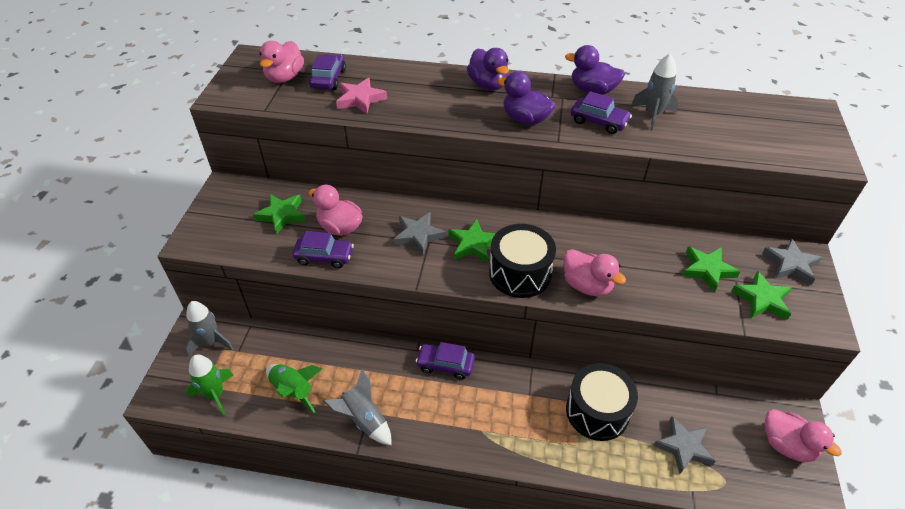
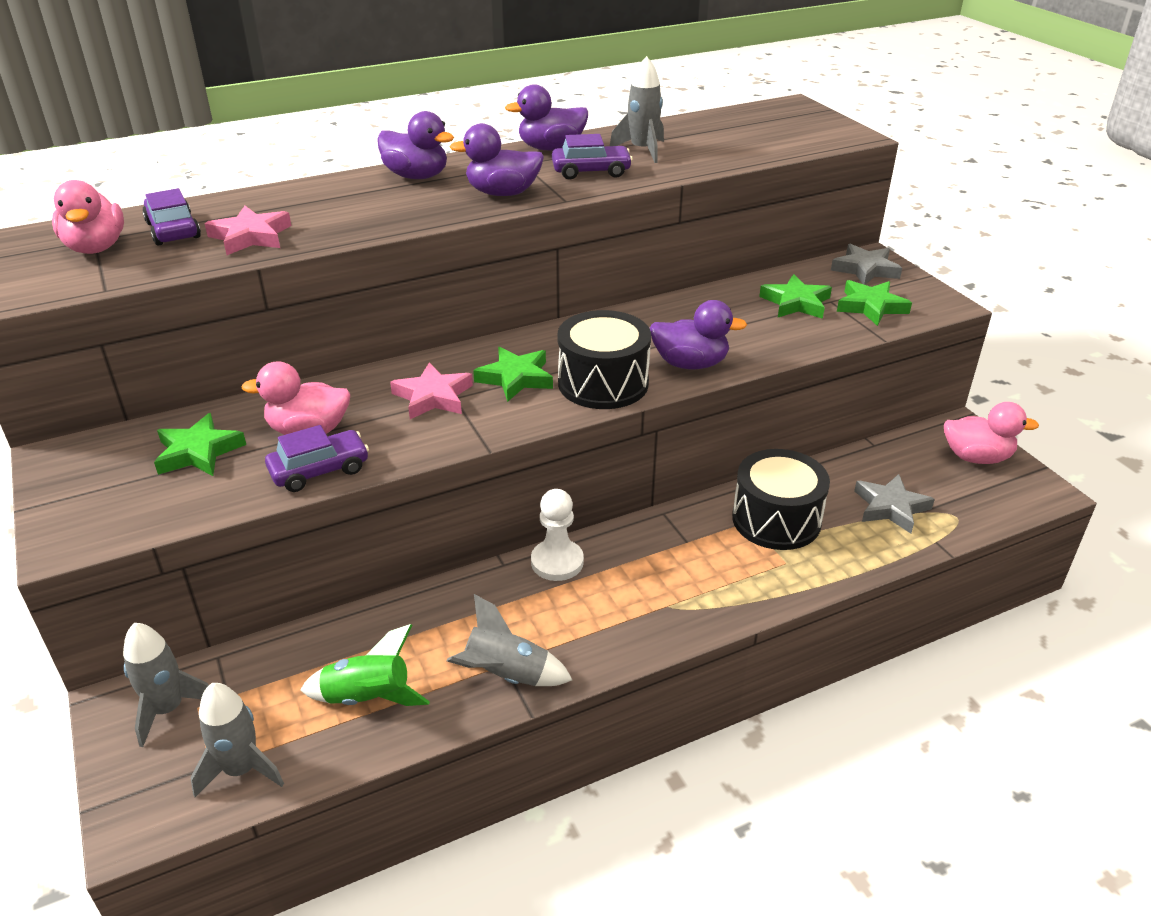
camera: 35 degrees left, 10 degrees down
green rocket [186,355,233,416] -> grey rocket [190,683,284,797]
grey star [393,212,446,255] -> pink star [390,362,473,419]
purple car [416,342,475,380] -> white pawn [531,489,584,581]
pink duck [563,249,626,296] -> purple duck [650,300,747,369]

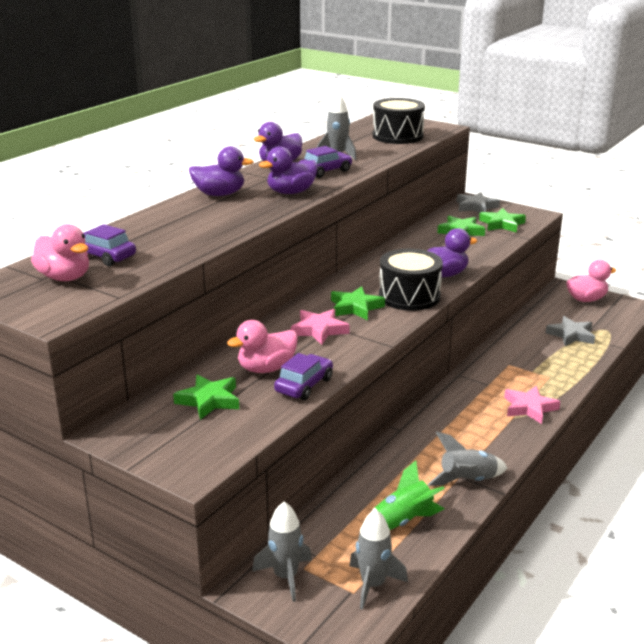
camera: 30 degrees left, 10 degrees down
pink star [204,206,291,255] -> pink star moved to [504,386,560,424]
white pawn [531,489,584,581] -> none
black drum [732,449,830,550] -> black drum moved to [372,98,425,144]

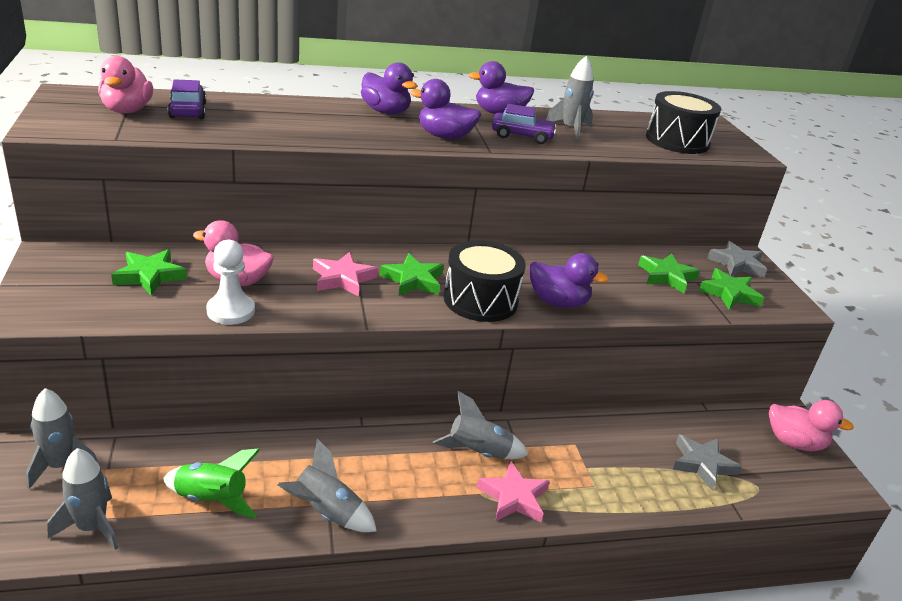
camera: 40 degrees right, 5 degrees up
purple car [274,353,333,400] -> white pawn [206,240,255,325]
none -> grey rocket [433,391,529,459]

